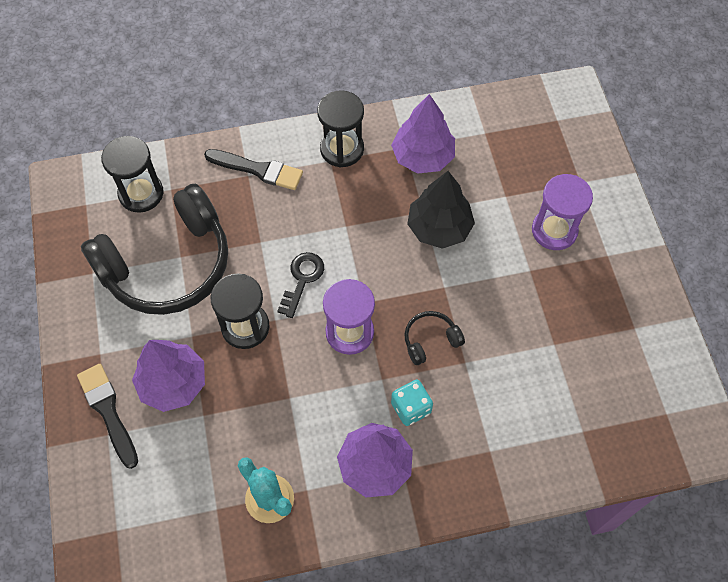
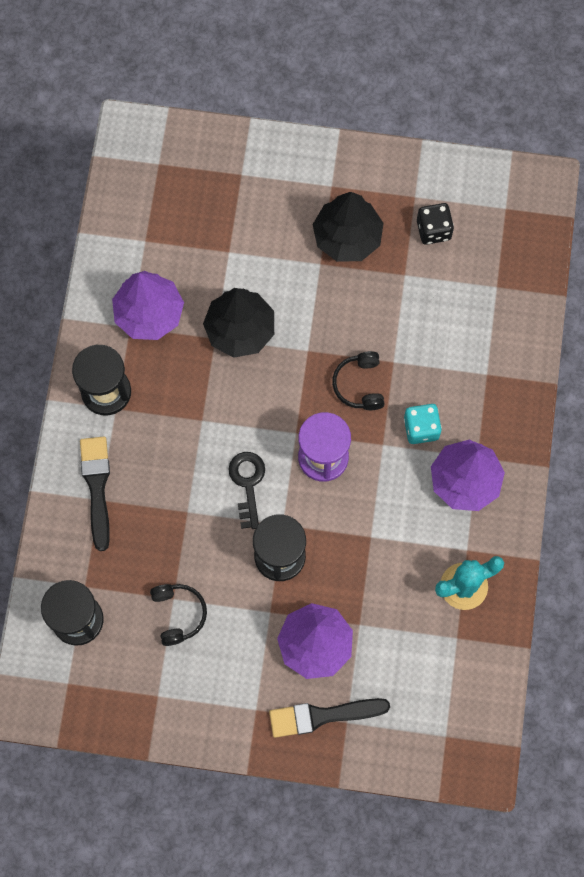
camera: 70 degrees left, 10 degrees up
black headphones [81,184,228,315] -> black headphones [150,584,207,646], size x0.41
black brush [204,149,303,190] -> black brush turned 45 degrees counterclockwise [80,437,110,551]
black key [277,252,324,318] -> black key turned 45 degrees clockwise [228,452,265,529]
purple hourglass [532,174,593,250] -> none
none -> black tree [312,192,384,262]
none -> black dice [417,203,454,245]

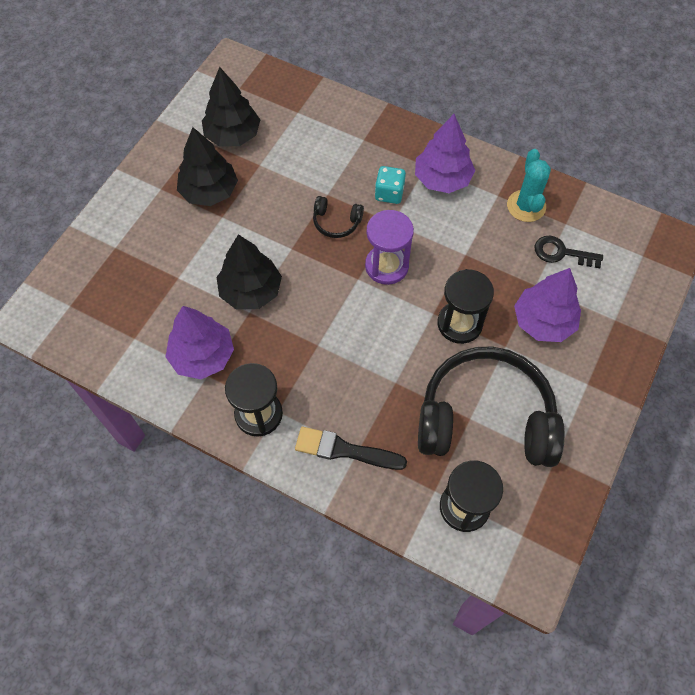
camera: 70 degrees left, 10 degrees down
black headphones [150,584,207,646] -> black headphones [418,347,565,467], size x2.46
black key [228,452,265,529] -> black key moved to [534,236,603,268]
black brush [269,698,390,738] -> none
black dice [417,203,454,245] -> black tree [202,67,260,146]

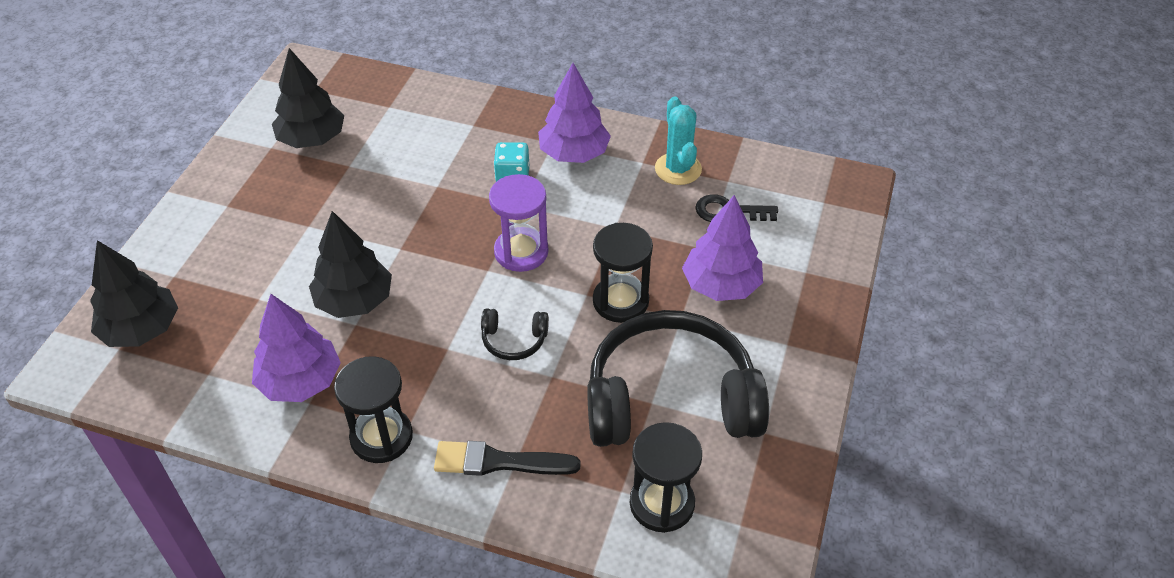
camera: 10 degrees left, 15 degrees down
black tree [177,127,238,206] -> black tree moved to [90,240,178,347]
black headphones [313,196,364,238] -> black headphones moved to [481,308,549,360]

